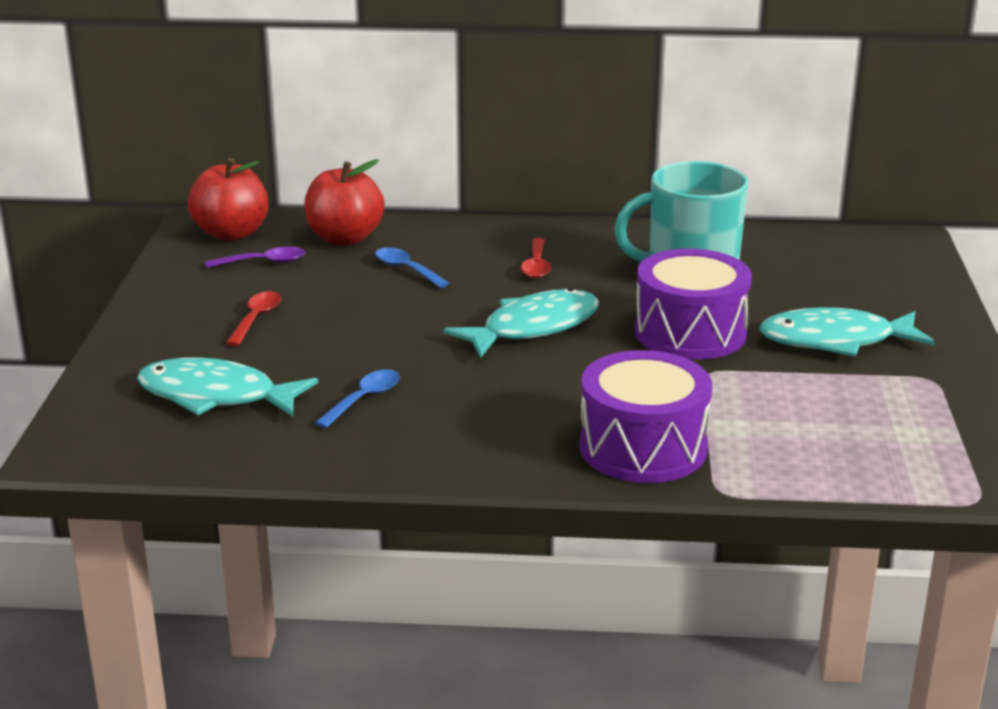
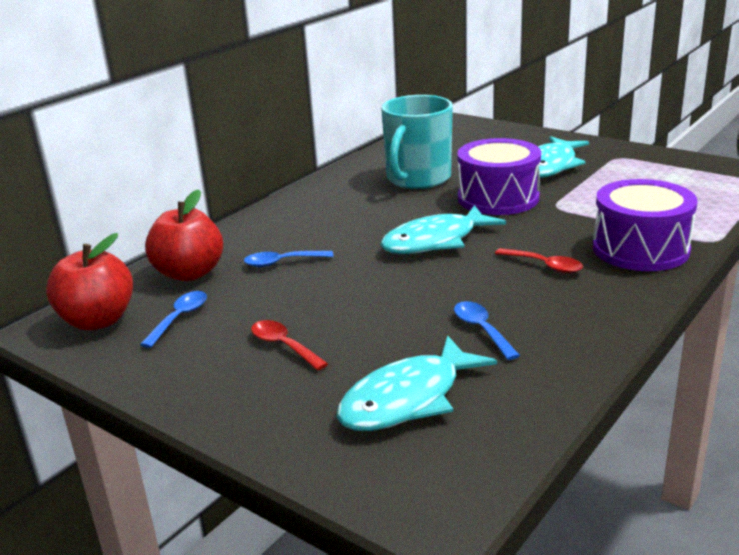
camera: 55 degrees left, 0 degrees up
purple spoon [206,247,305,268] -> blue spoon [140,291,207,348]
turquoise fish [443,288,599,358] -> turquoise fish turned 120 degrees counterclockwise [380,205,506,254]
red spoon [521,238,551,278] -> red spoon moved to [495,248,583,273]

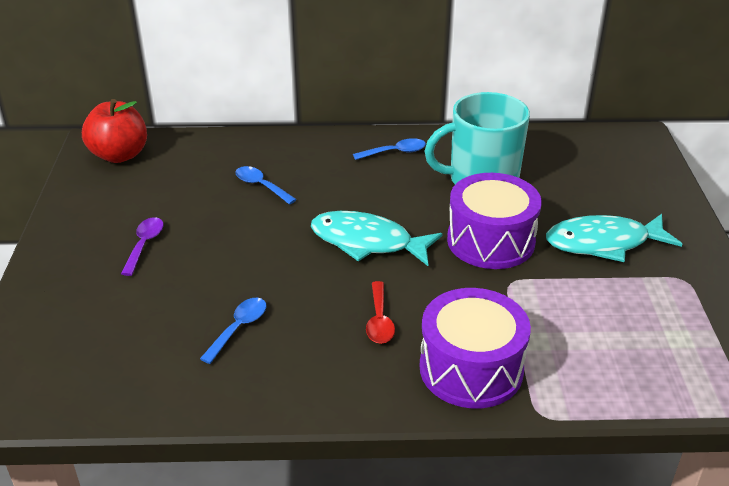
camera: 50 degrees right, 10 degrees up
blue spoon [140,291,207,348] -> blue spoon moved to [353,138,426,160]
red apple [145,189,223,281] -> none
red spoon [251,320,328,370] -> purple spoon [121,217,164,276]
turquoise fish [337,335,497,431] -> none

